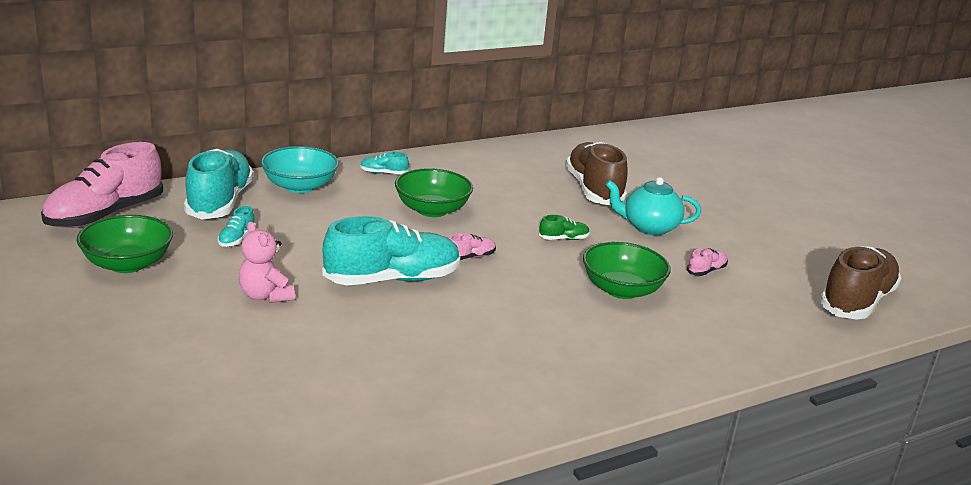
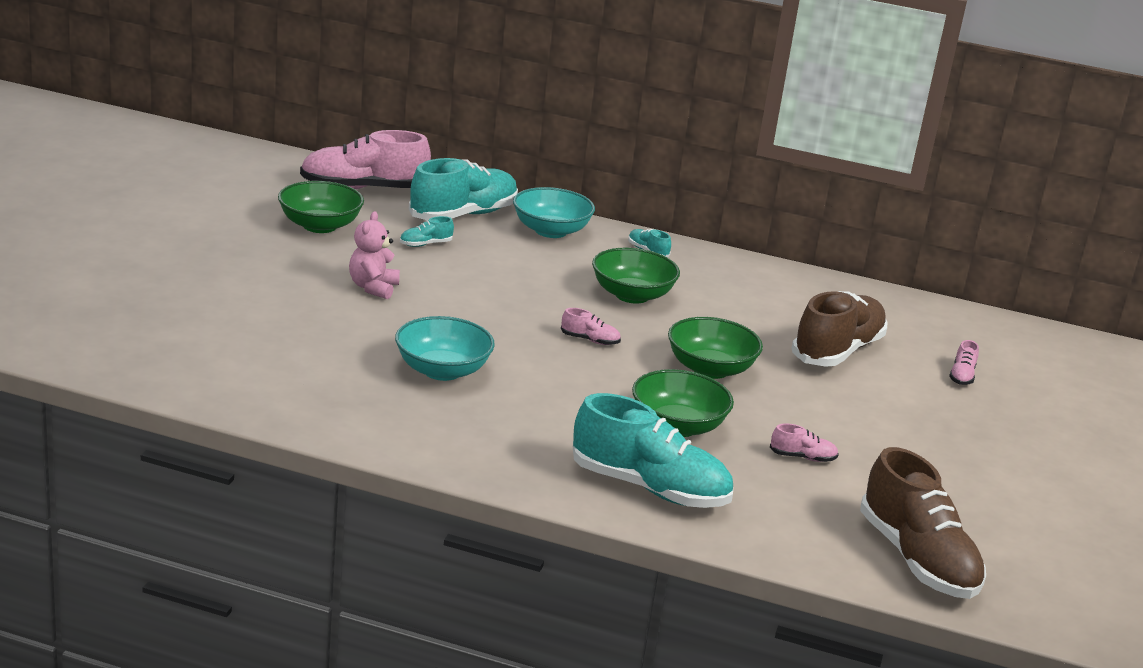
camera: 45 degrees right, 0 degrees up
turquoise shoe [322,216,461,285] -> turquoise shoe moved to [573,393,733,508]
green shoe [539,215,590,240] -> green bowl [668,317,763,379]
turquoise teapot [605,177,701,235] -> none
brown shoe [819,246,902,319] -> brown shoe turned 75 degrees clockwise [860,447,986,599]
none -> turquoise bowl [395,316,495,381]
none -> pink shoe [949,340,979,385]

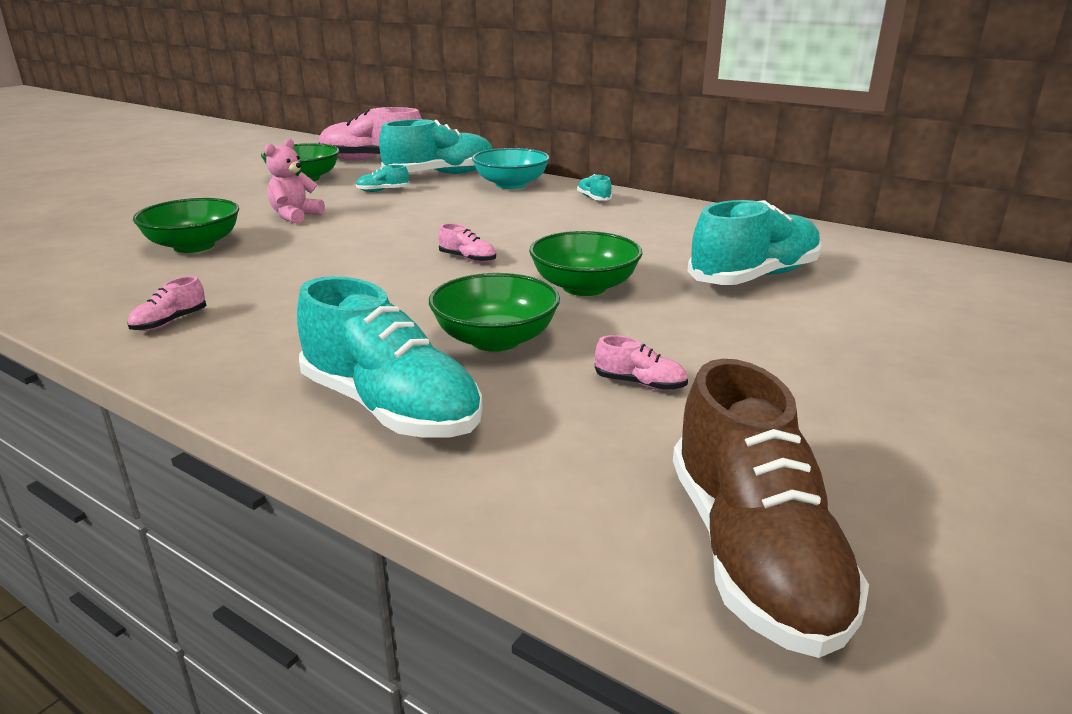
camera: 20 degrees right, 0 degrees up
turquoise bowl [395,316,495,381] -> none
green bowl [592,248,680,304] -> green bowl moved to [133,198,239,253]
brown shoe [792,291,887,367] -> turquoise shoe [688,200,822,285]
pink shoe [949,340,979,385] -> pink shoe moved to [127,276,206,331]

